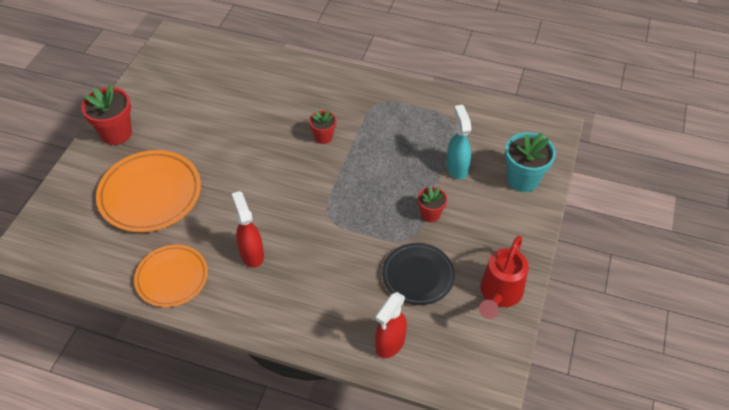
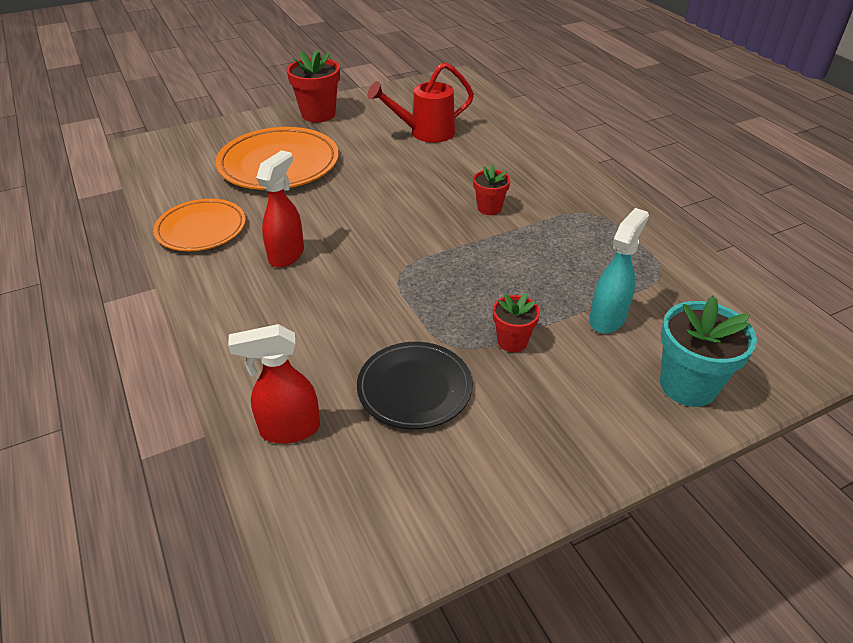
camera: 45 degrees right, 10 degrees down
red watering can [479,236,529,319] -> red watering can moved to [367,62,474,143]

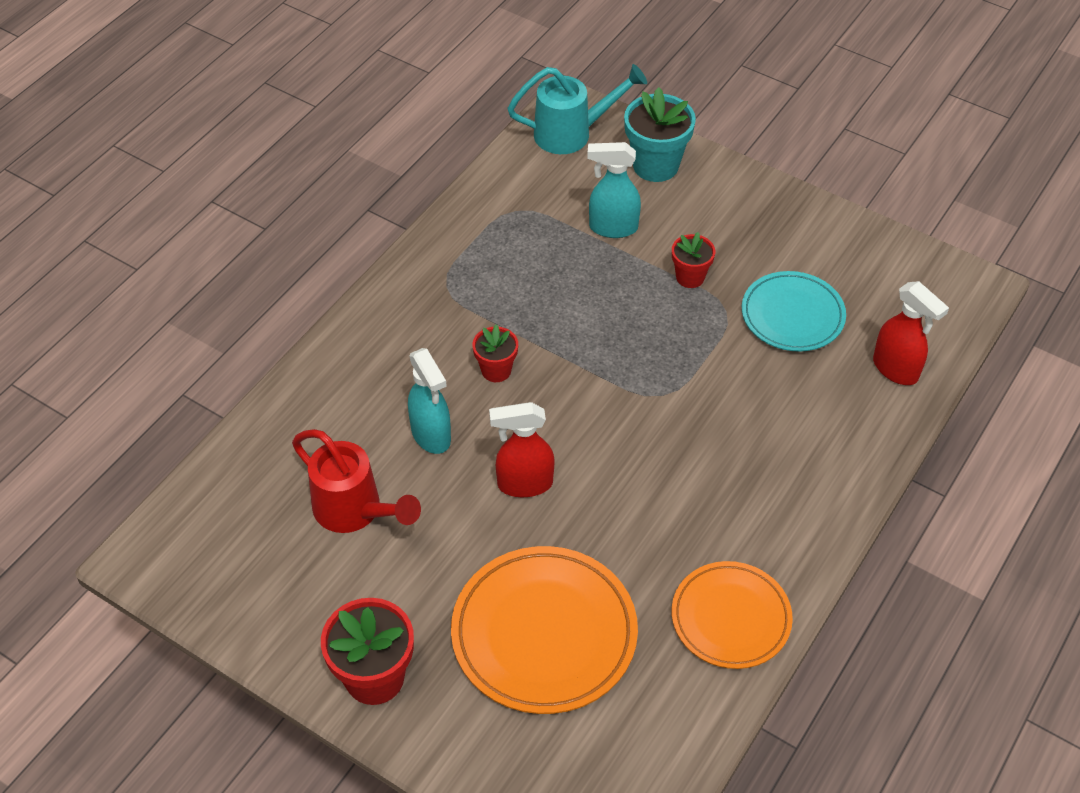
camera: 120 degrees left, 10 degrees up
red spray bottle [256,150,304,268] -> red spray bottle moved to [489,402,555,497]
black plate [357,342,473,429] -> turquoise plate [742,271,846,352]
none -> turquoise spray bottle [408,348,451,454]
none -> turquoise watering can [507,64,647,154]

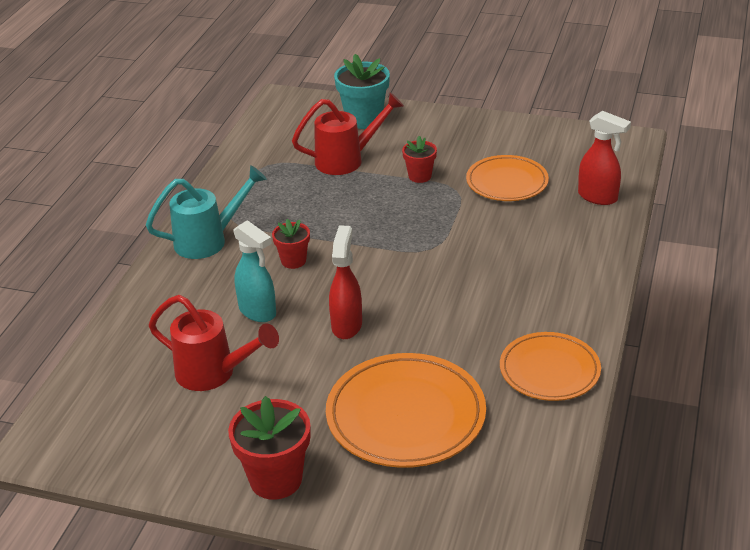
camera: 15 degrees left, 15 degrees down
red spray bottle [489,402,555,497] -> red spray bottle turned 120 degrees clockwise [329,225,362,339]
turquoise watering can [507,64,647,154] -> turquoise watering can moved to [146,165,267,259]
turquoise spray bottle [587,142,641,238] -> red watering can [292,92,404,175]
turquoise plate [742,271,846,352] -> orange plate [466,155,549,201]

